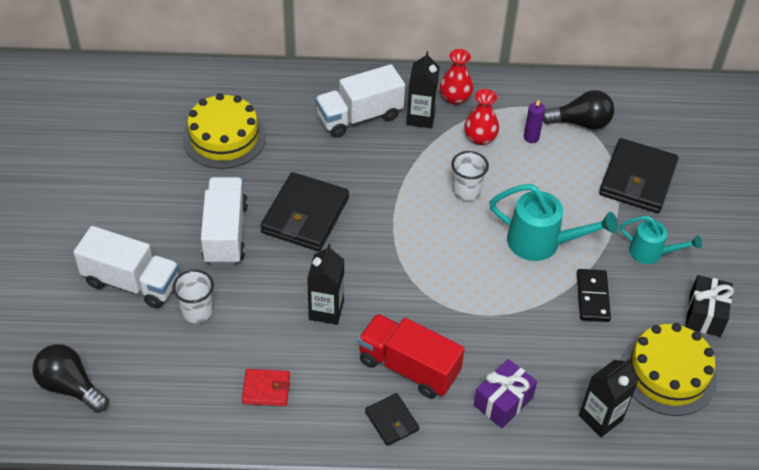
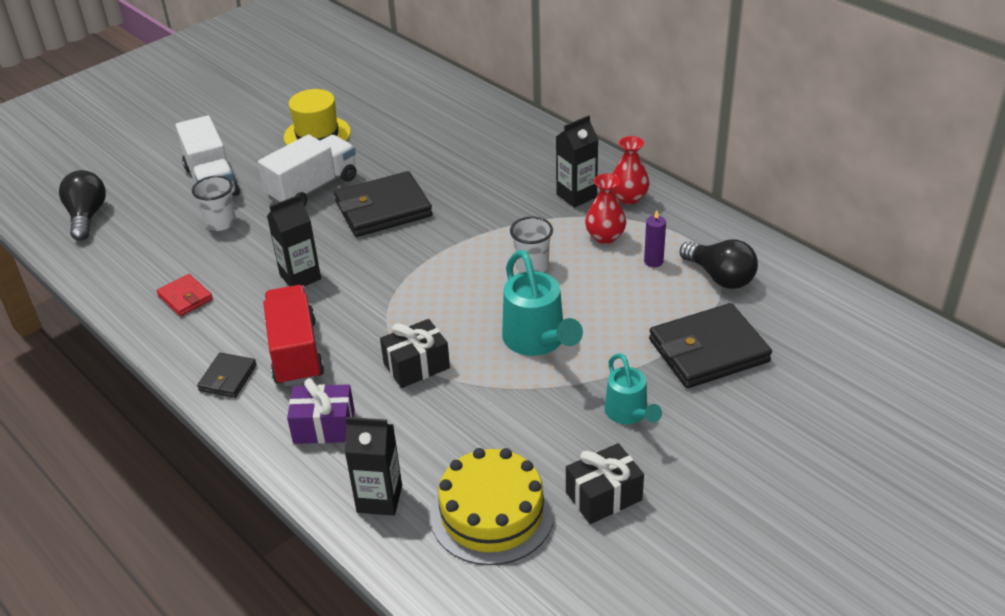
camera: 50 degrees right, 10 degrees down
yellow cake [182,93,266,169] -> none
white truck [315,64,405,138] -> none
black domino [577,269,611,322] -> none
none -> yellow hat [284,89,351,145]
none -> black gift [380,319,450,388]

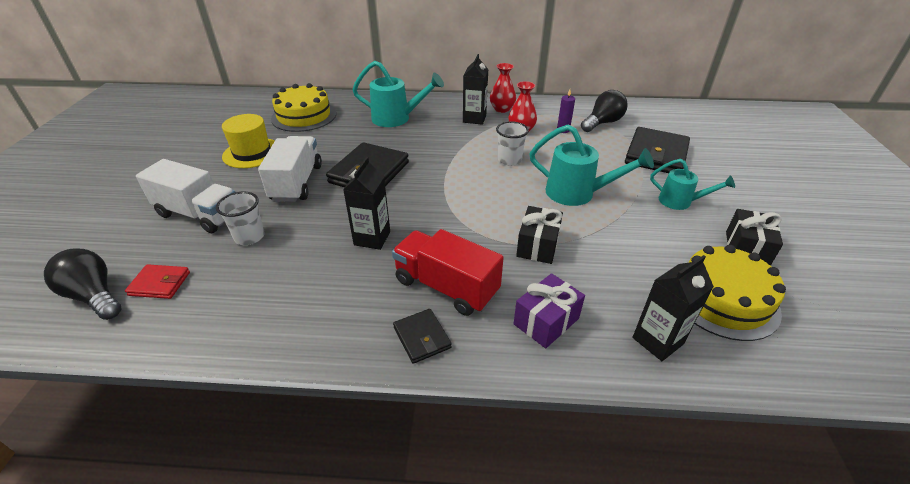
camera: 45 degrees left, 0 degrees up
red wallet [157,274,213,316] -> red wallet moved to [125,264,190,299]
black light bulb [680,239,758,289] -> black light bulb turned 45 degrees counterclockwise [581,90,627,132]
none -> yellow cake [271,83,336,132]
none -> turquoise watering can [352,61,444,127]

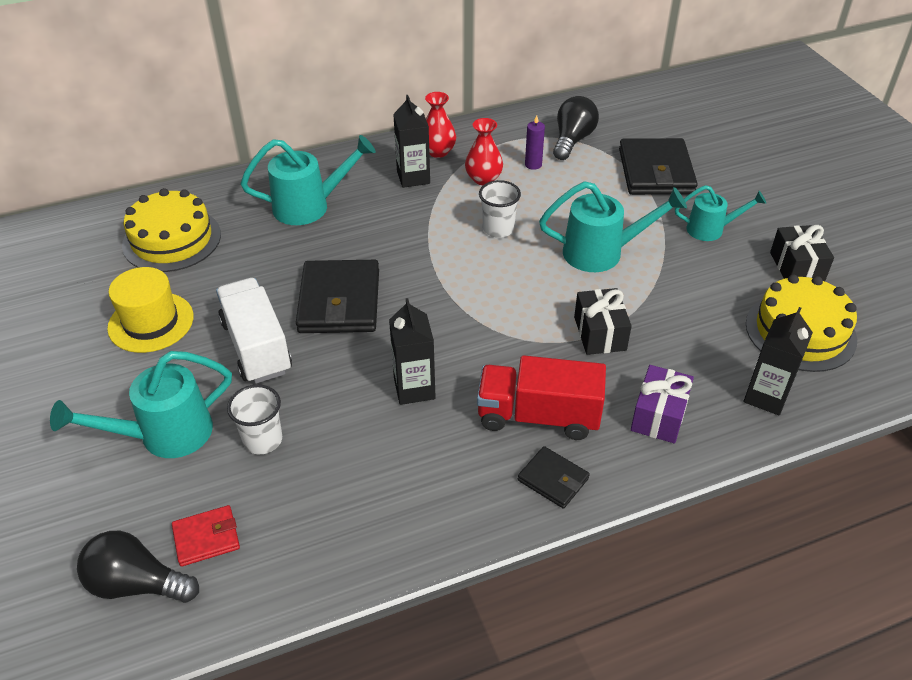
camera: 25 degrees left, 5 degrees up
white truck [136,159,235,233] -> turquoise watering can [50,351,232,458]

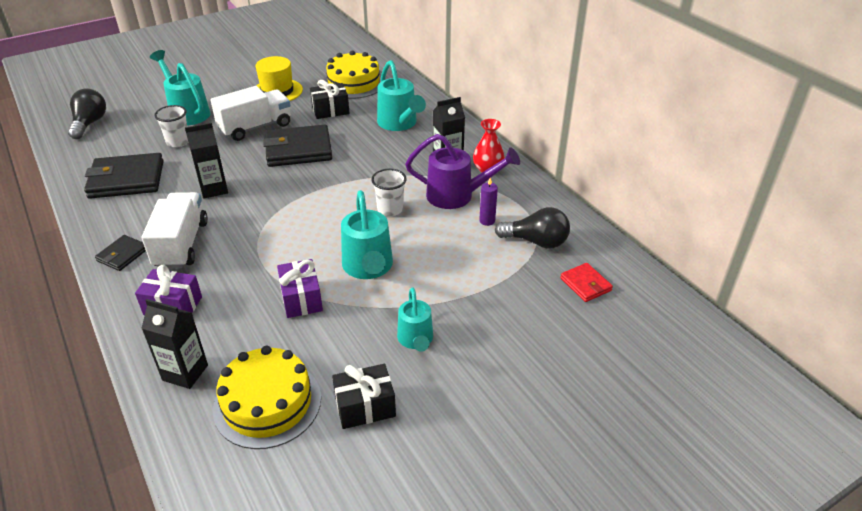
camera: 80 degrees right, 5 degrees down
red wallet [172,505,240,567] -> red wallet moved to [560,263,613,302]
red vase [465,118,503,185] -> purple watering can [405,134,520,209]
red truck [477,355,606,440] -> white truck [142,192,208,269]
black gift [574,288,632,355] -> black gift moved to [310,80,349,119]
black wallet [619,138,698,195] -> black wallet moved to [84,153,164,199]
none -> purple gift [277,259,323,318]

